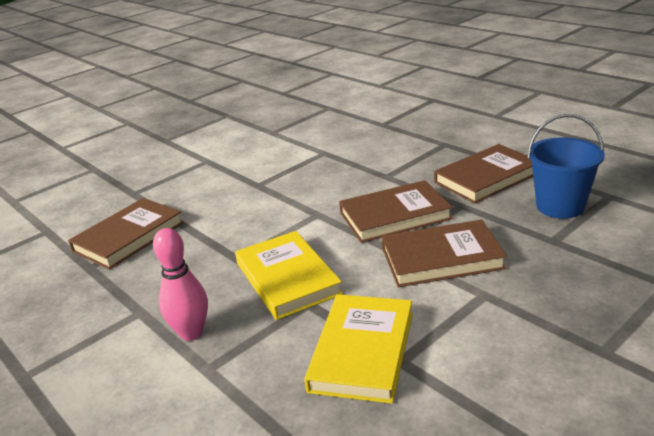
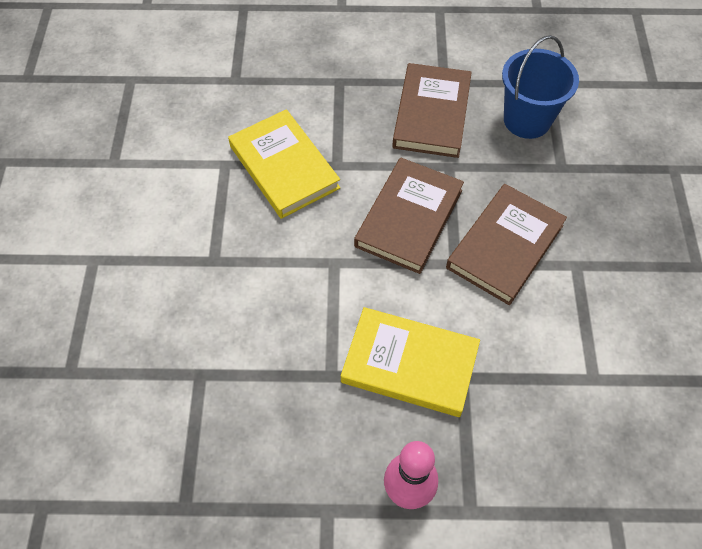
camera: 50 degrees left, 30 degrees up
brown book [68,198,184,270] -> none
yellow book [304,294,413,404] -> yellow book moved to [228,109,340,219]

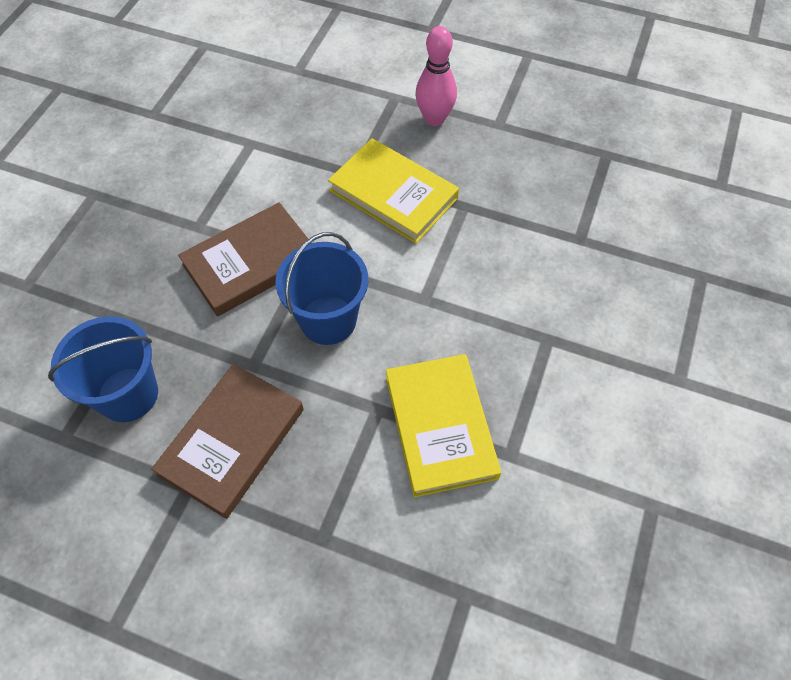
camera: 160 degrees left, 0 degrees up
brown book [354,158,464,274] -> blue bucket [275,232,368,345]

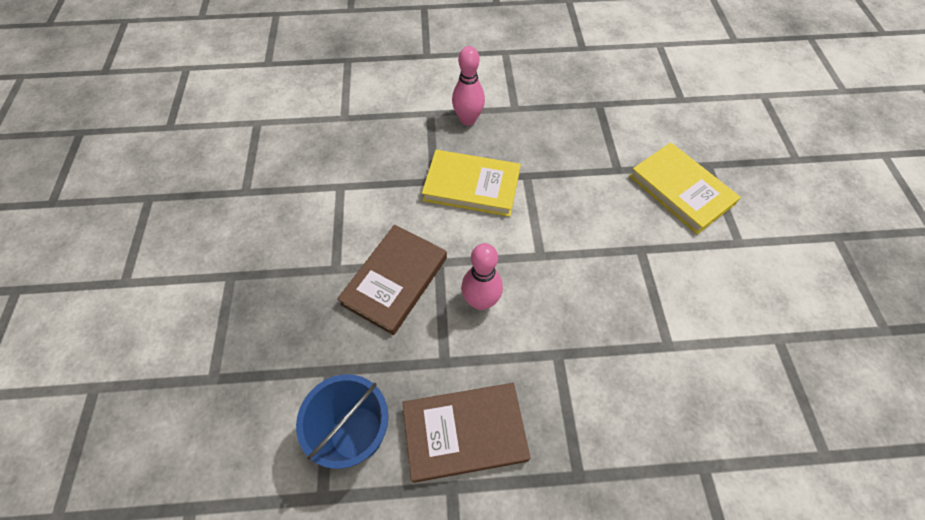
camera: 25 degrees left, 0 degrees up
brown book [151,364,304,519] -> brown book turned 75 degrees clockwise [402,383,530,483]
blue bucket [275,232,368,345] -> pink bowling pin [461,243,503,310]
yellow book [386,354,501,497] -> yellow book moved to [629,143,741,234]

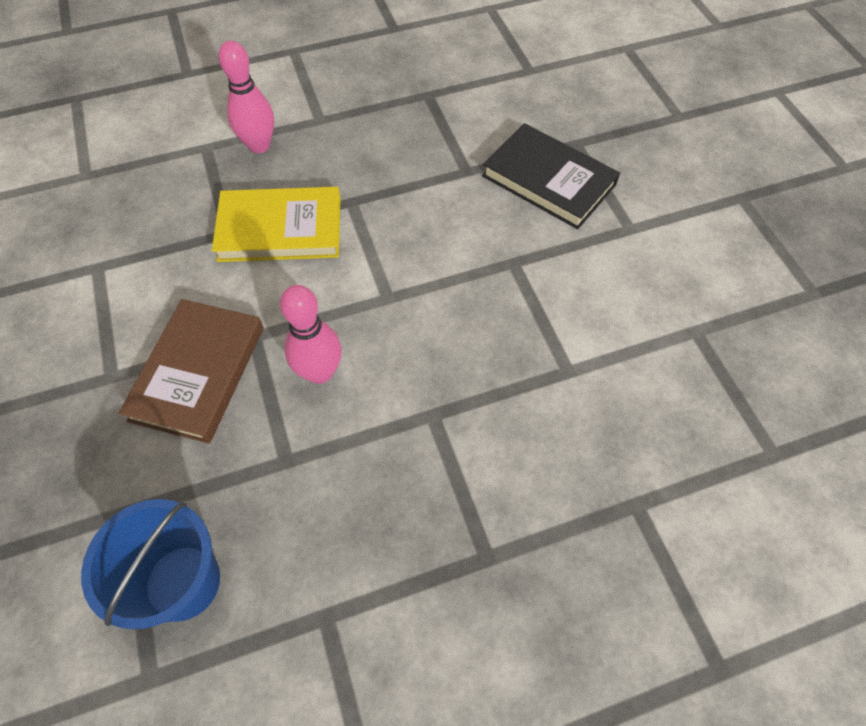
camera: 15 degrees left, 0 degrees up
brown book [402,383,530,483] -> none
yellow book [629,143,741,234] -> black book [482,123,620,229]

